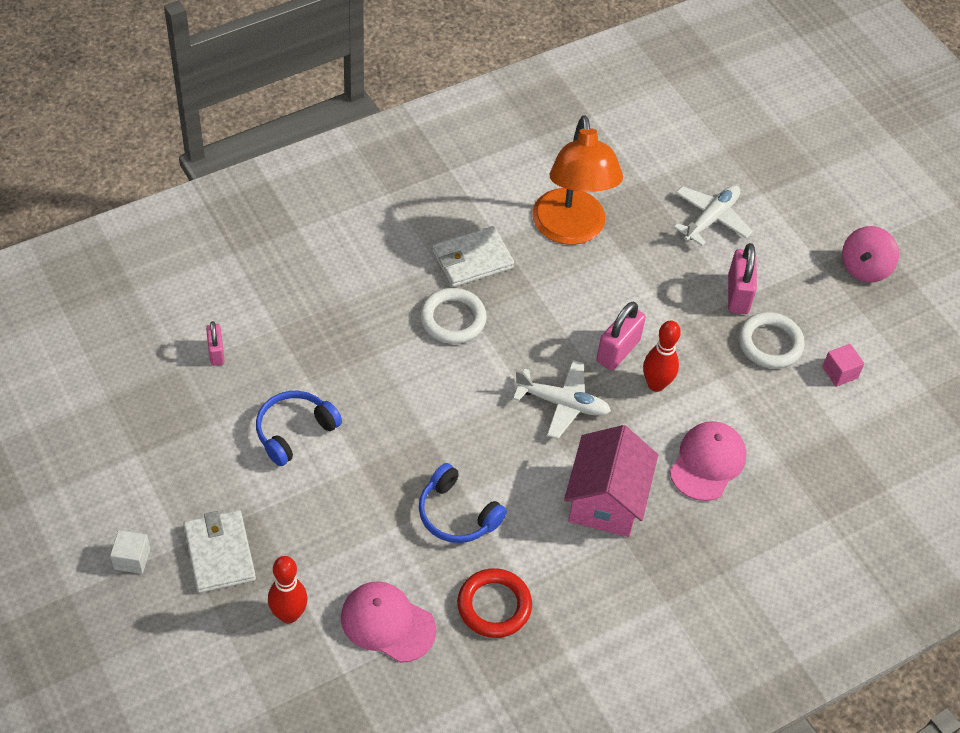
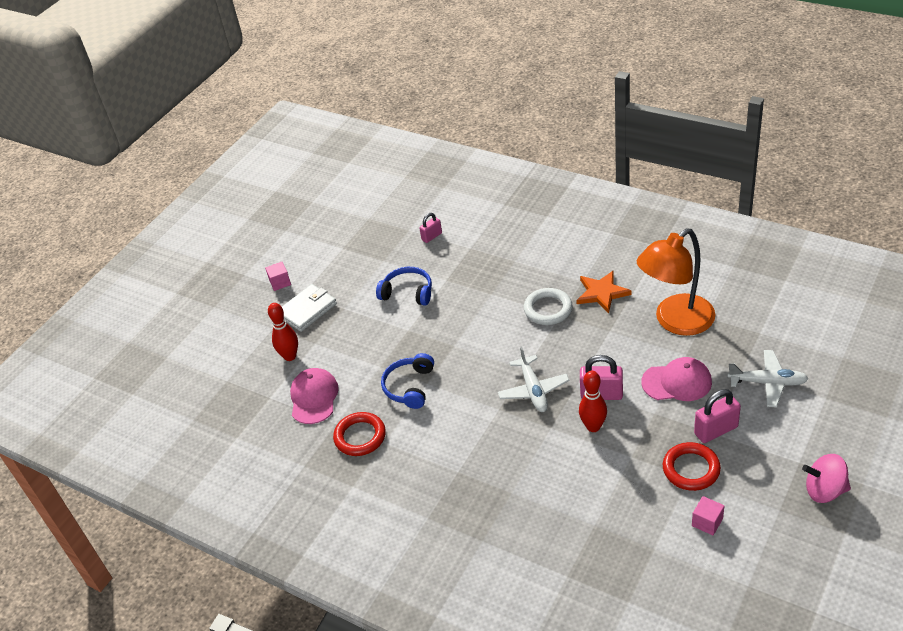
camera: 70 degrees right, 10 degrees down
white cube [110,530,150,574] -> pink cube [265,262,291,291]
white wallet [432,226,514,287] -> orange star [576,271,632,314]
pink house [564,425,658,537] -> none
pink cap [670,421,746,501] -> pink cap moved to [641,357,712,401]
white ring [738,312,805,369] -> red ring [663,442,721,491]

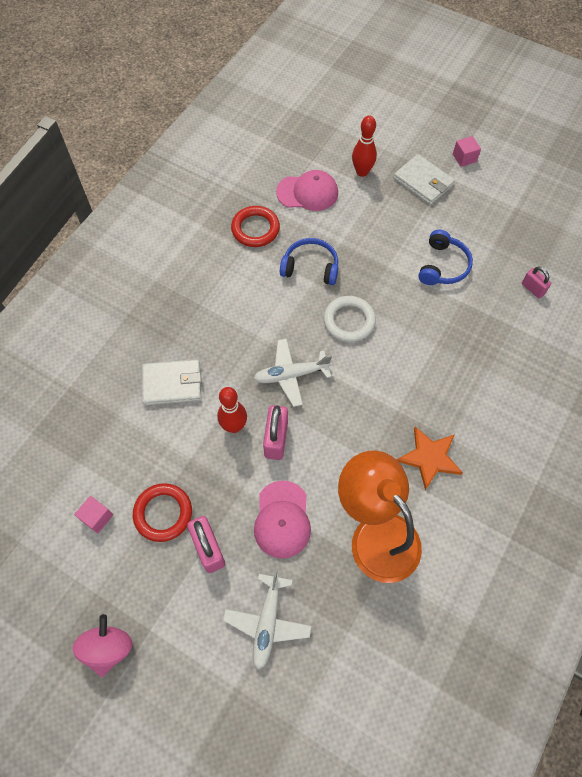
camera: 85 degrees right, 20 degrees up
white ring [524,288,573,325] -> white ring moved to [324,296,376,342]
none -> white wallet [142,359,201,405]

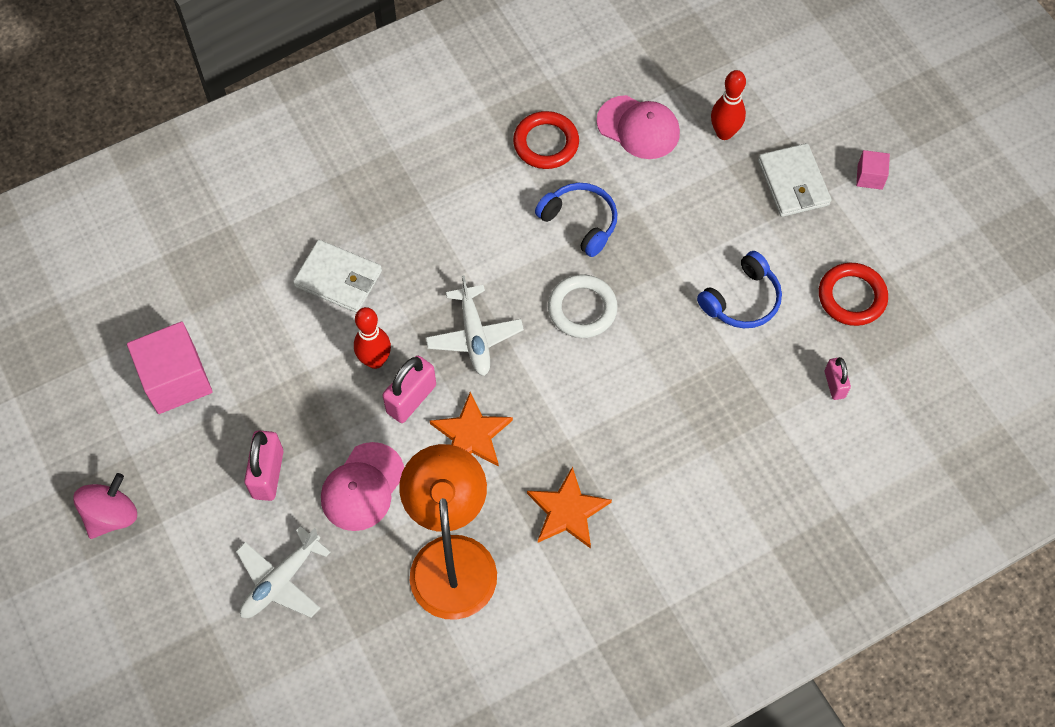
camera: 30 degrees right, 0 degrees up
pink cube [74,496,113,533] -> pink cube [127,322,213,414], size x2.04
red ring [133,483,192,542] -> red ring moved to [819,263,888,326]
white plane [253,339,332,407] -> white plane turned 120 degrees counterclockwise [426,275,524,376]
none -> orange star [430,392,513,467]

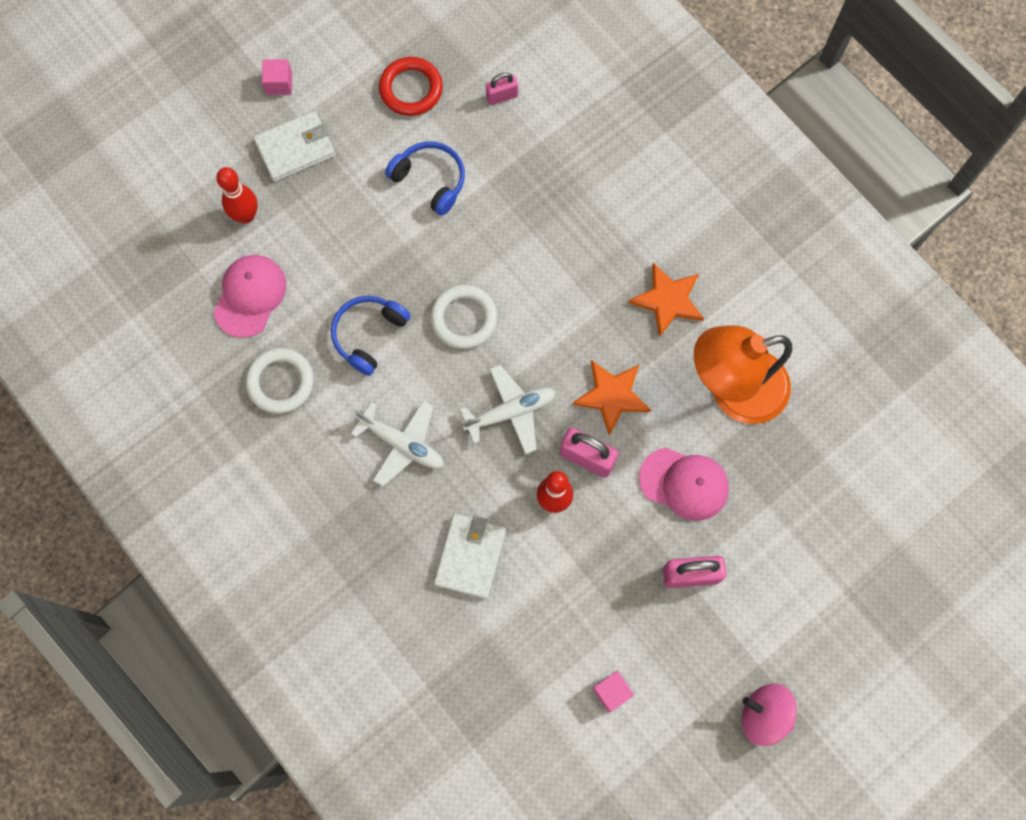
camera: 100 degrees left, 10 degrees up
pink cube [127,322,213,414] -> pink cube [592,671,634,712], size x0.49
white plane [236,526,330,618] -> white plane moved to [351,400,444,486]
red ring [513,111,579,169] -> white ring [246,348,314,414]

